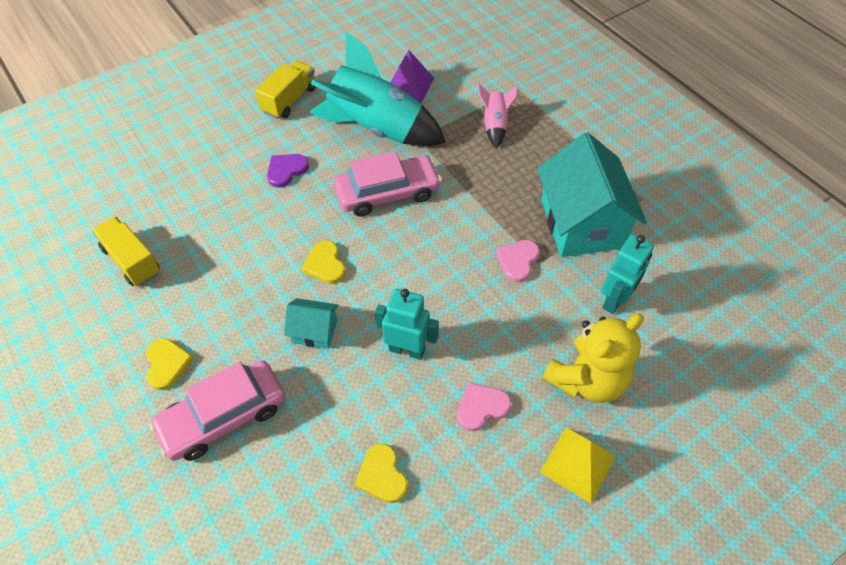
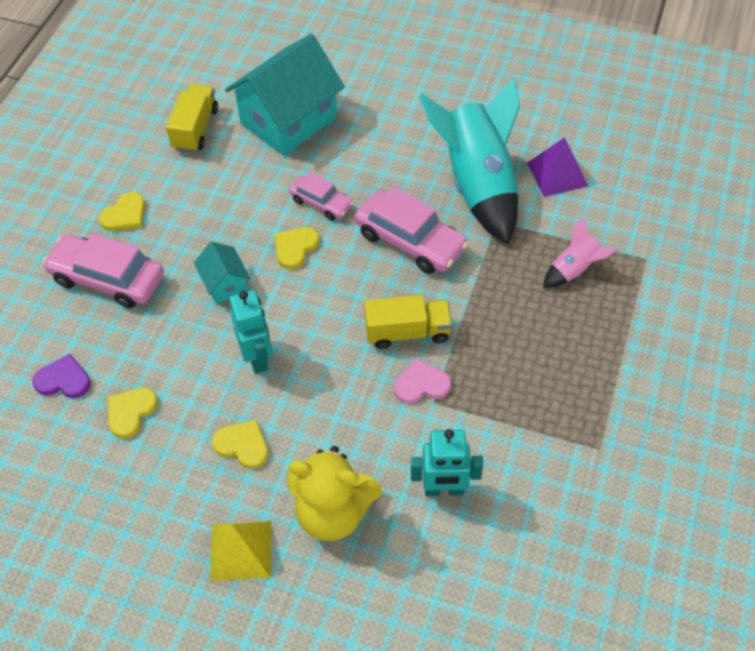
camera: 55 degrees right, 0 degrees up
yellow truck [255,61,316,119] -> yellow truck moved to [364,295,452,349]
purple heart [267,154,309,188] -> purple heart moved to [32,354,91,398]
pink heart [457,382,511,431] -> yellow heart [212,419,268,469]
turquoise house [537,132,647,257] -> turquoise house moved to [225,34,345,156]
none -> pink car [289,172,354,220]

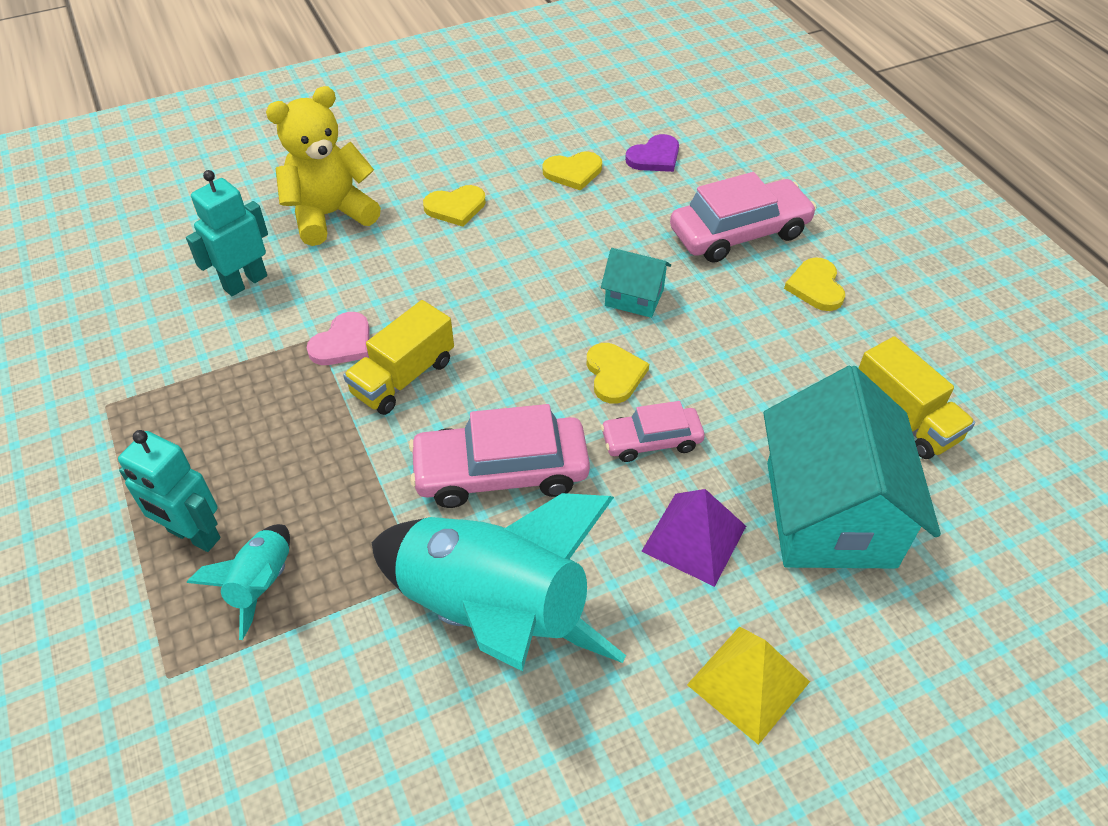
camera: 135 degrees right, 5 degrees down
yellow heart [108,387,158,439] -> yellow heart turned 90 degrees clockwise [543,152,602,191]
yellow pyramid [210,521,271,581] -> yellow pyramid moved to [687,626,810,745]
turquoise robot [229,290,272,374] -> turquoise robot moved to [118,430,220,552]
purple pyramid [527,137,588,197] -> purple pyramid moved to [641,489,746,587]
pink rocket [543,216,618,288] -> turquoise rocket [186,524,290,640]

